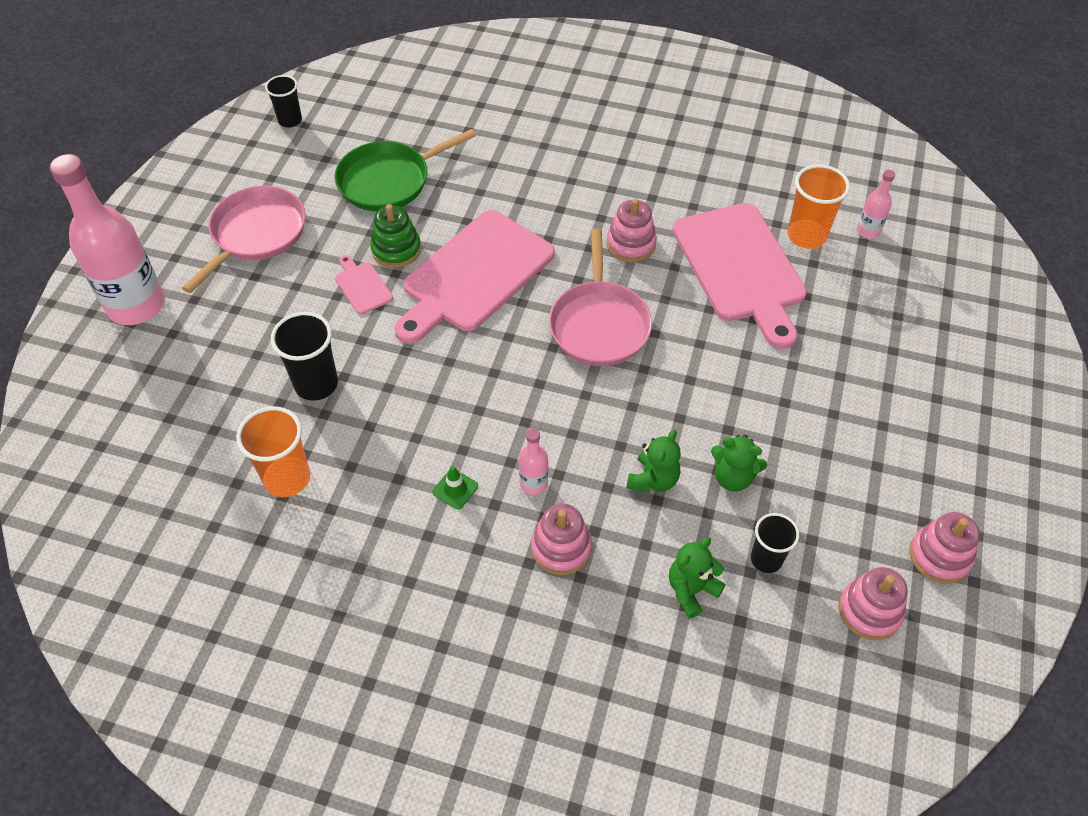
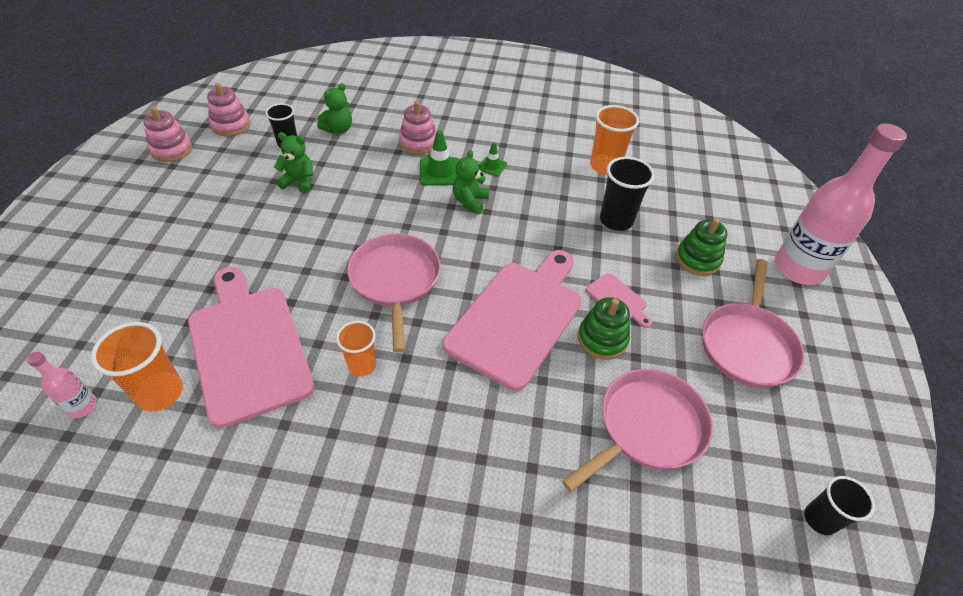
camera: 170 degrees right, 5 degrees down
green pan [335,129,476,211] -> pink pan [562,369,713,492]
pink bottle [519,428,548,495] -> green traffic cone [420,130,459,186]
pink stacking toy [607,199,657,262] -> orange cup [336,321,376,377]
green teddy bear [626,430,681,493] -> green teddy bear moved to [453,150,489,214]
none -> green stacking toy [676,218,727,276]

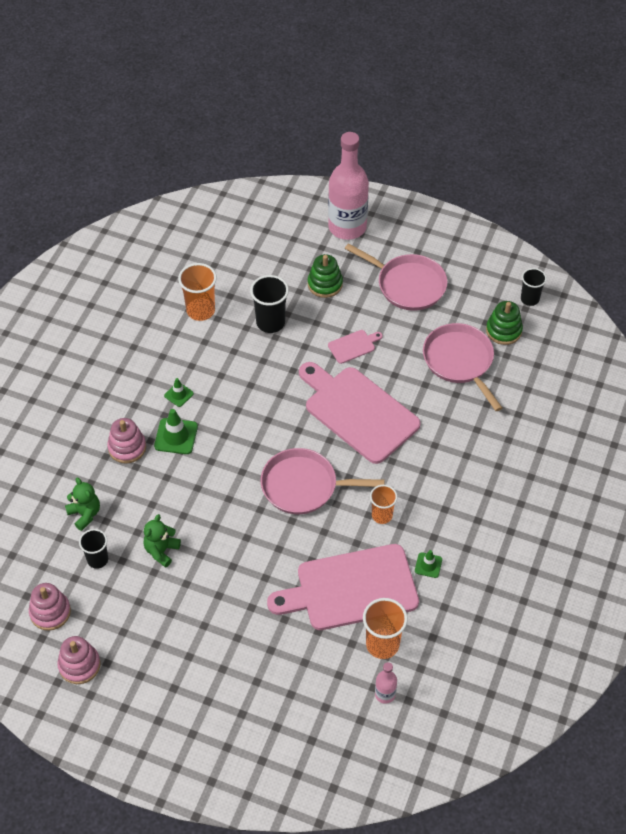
camera: 75 degrees left, 5 degrees up
green teddy bear [453,150,489,214] -> none
green stacking toy [578,297,630,360] -> green stacking toy moved to [486,301,523,345]
none -> green traffic cone [415,550,442,578]

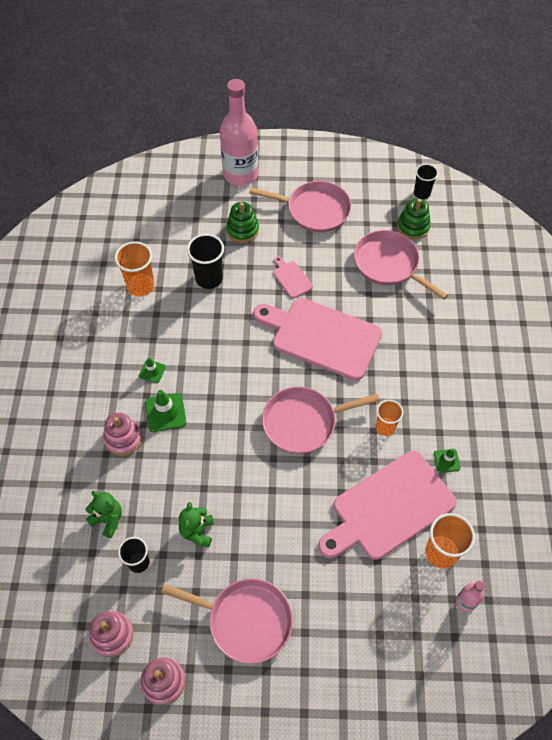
camera: 20 degrees left, 5 degrees up
pink cutting board [328,330,383,364] -> pink cutting board turned 75 degrees counterclockwise [273,256,313,298]
none -> pink pan [161,578,293,664]

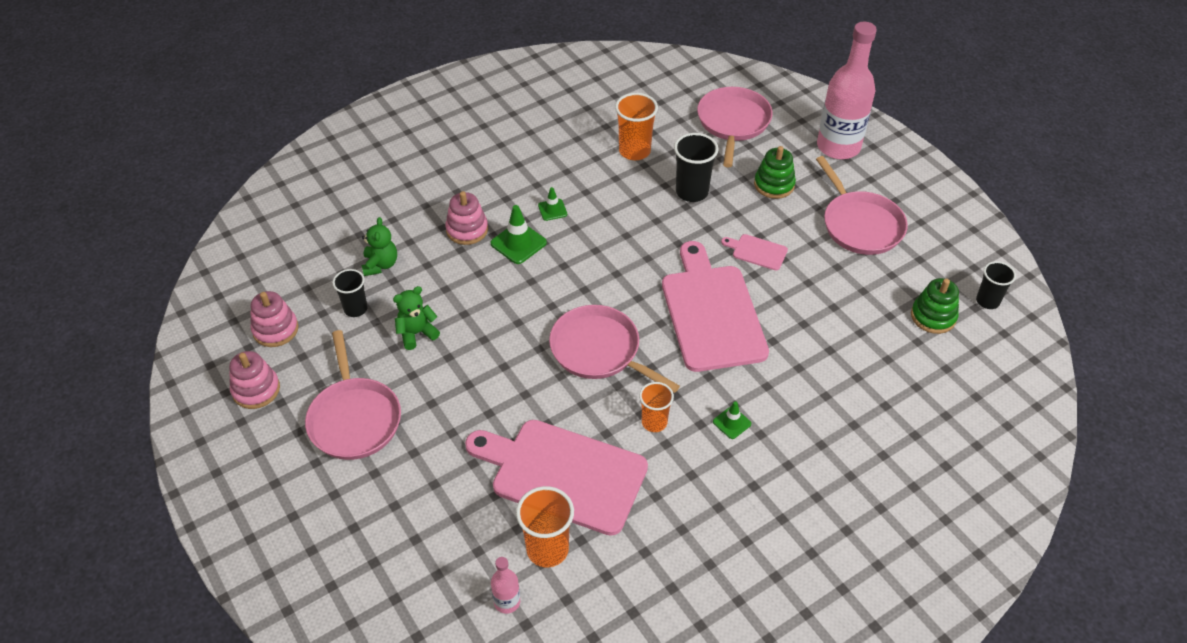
camera: 55 degrees right, 10 degrees down
pink cutting board [273,256,313,298] -> pink cutting board turned 90 degrees counterclockwise [721,234,788,270]
pink pan [354,230,448,300] -> pink pan moved to [697,87,773,167]
green traffic cone [434,448,461,473] -> green traffic cone moved to [713,401,751,439]

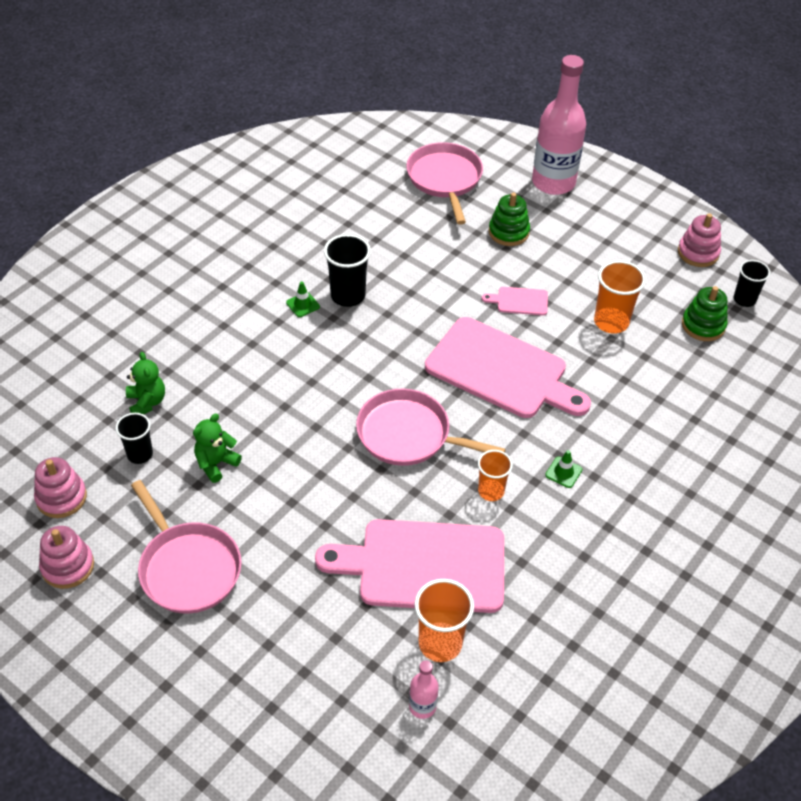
camera: 20 degrees left, 0 degrees up
pink stacking toy [445,191,488,245] -> pink stacking toy moved to [678,213,721,267]
green traffic cone [490,205,547,264] -> none
orange cup [615,93,658,160] -> orange cup moved to [594,260,646,334]
pink cutting board [662,241,769,372] -> pink cutting board turned 150 degrees clockwise [425,317,591,418]
black cup [674,133,719,202] -> black cup moved to [324,234,371,307]
pink pan [816,156,908,255] -> none

